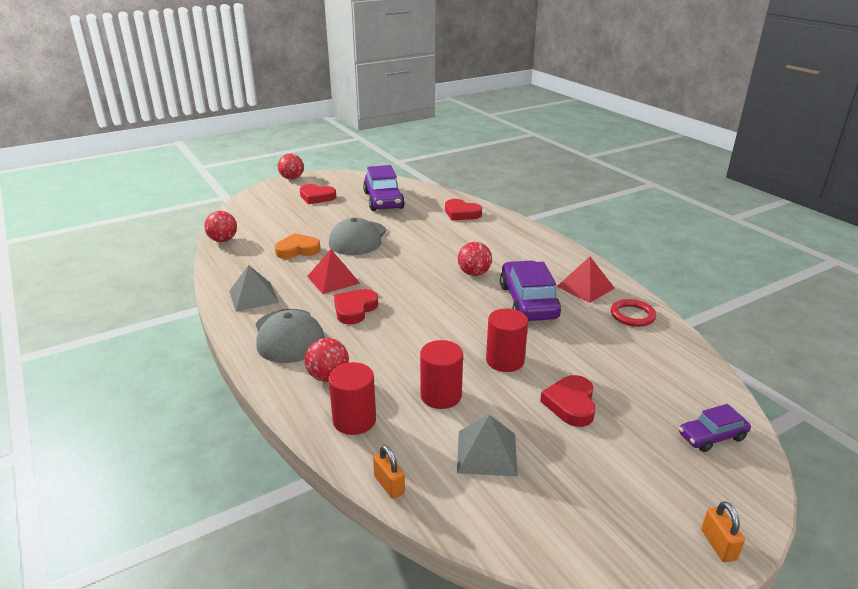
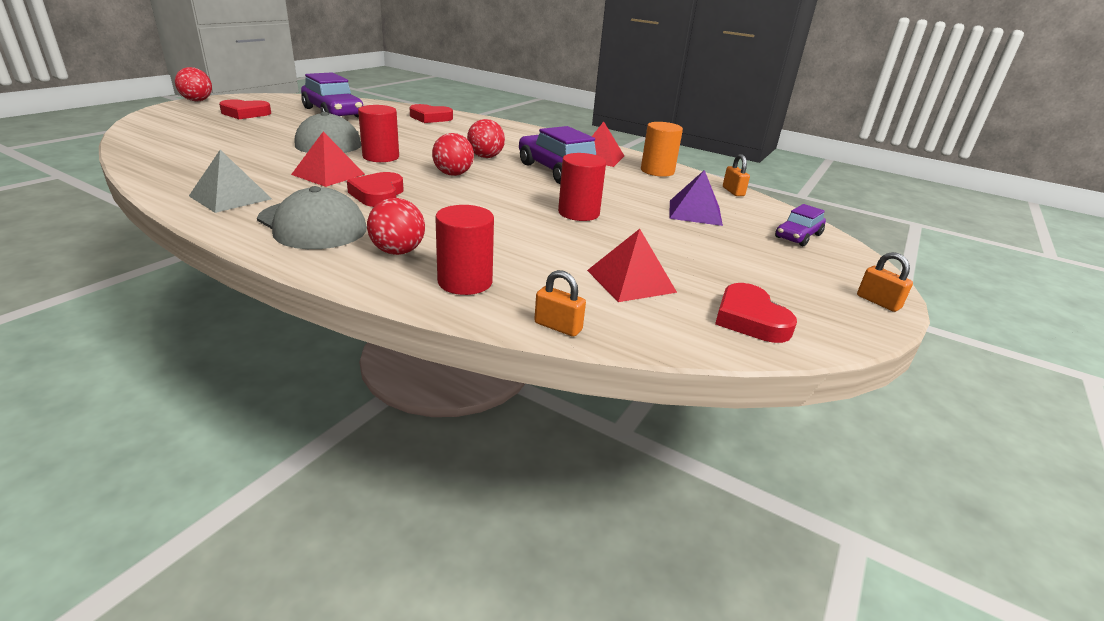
camera: 30 degrees left, 0 degrees up
red ball [204,211,237,242] -> red ball moved to [432,133,474,176]
orange heart [275,233,321,259] -> none
red cylinder [420,340,463,409] -> red cylinder moved to [358,105,399,162]
grey pyramid [457,415,518,476] -> red pyramid [587,229,677,302]
red heart [540,375,596,427] -> red heart moved to [715,283,797,343]
red ring [611,299,656,327] -> orange cylinder [641,122,683,177]
none -> purple pyramid [669,170,723,226]
none -> orange padlock [723,154,750,196]

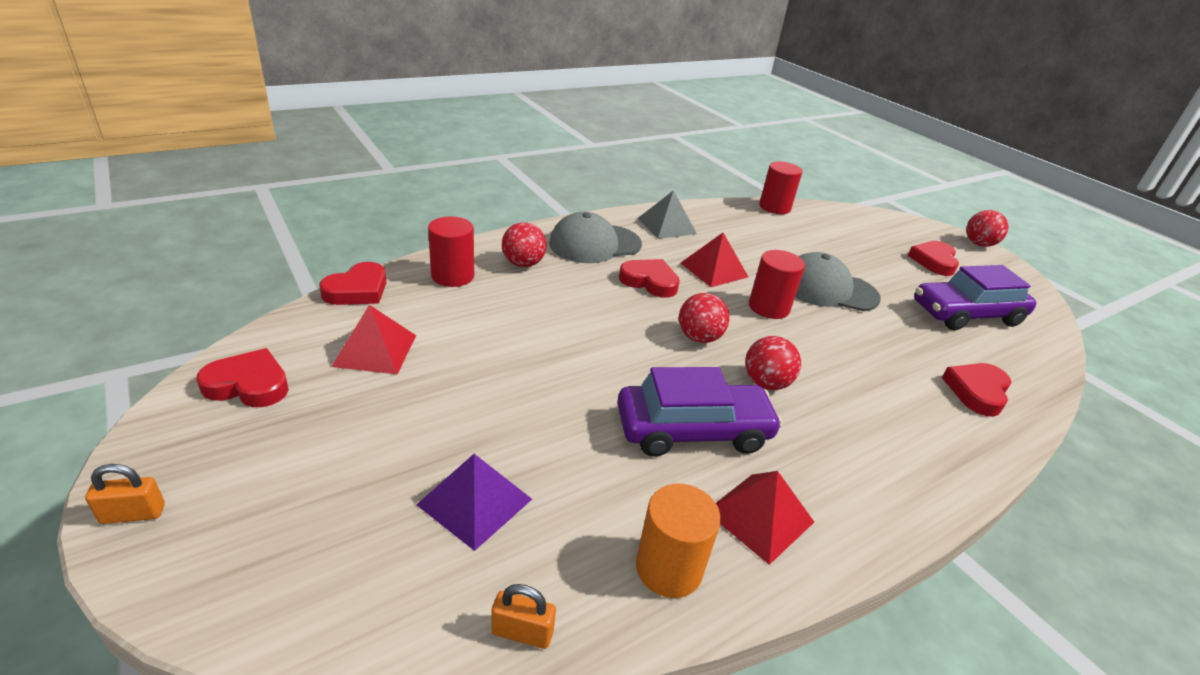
camera: 115 degrees right, 5 degrees up
orange padlock [534,270,586,337] -> red heart [319,262,387,305]
red cylinder [558,153,606,221] -> red cylinder moved to [759,162,803,214]
purple car [775,204,826,246] -> none

